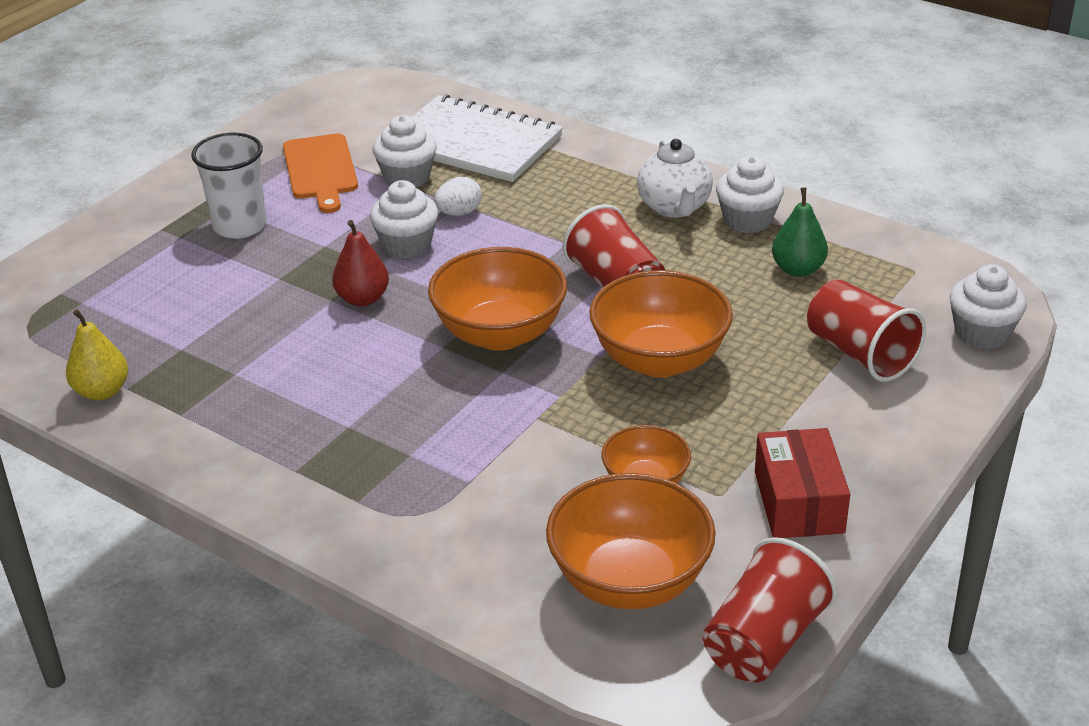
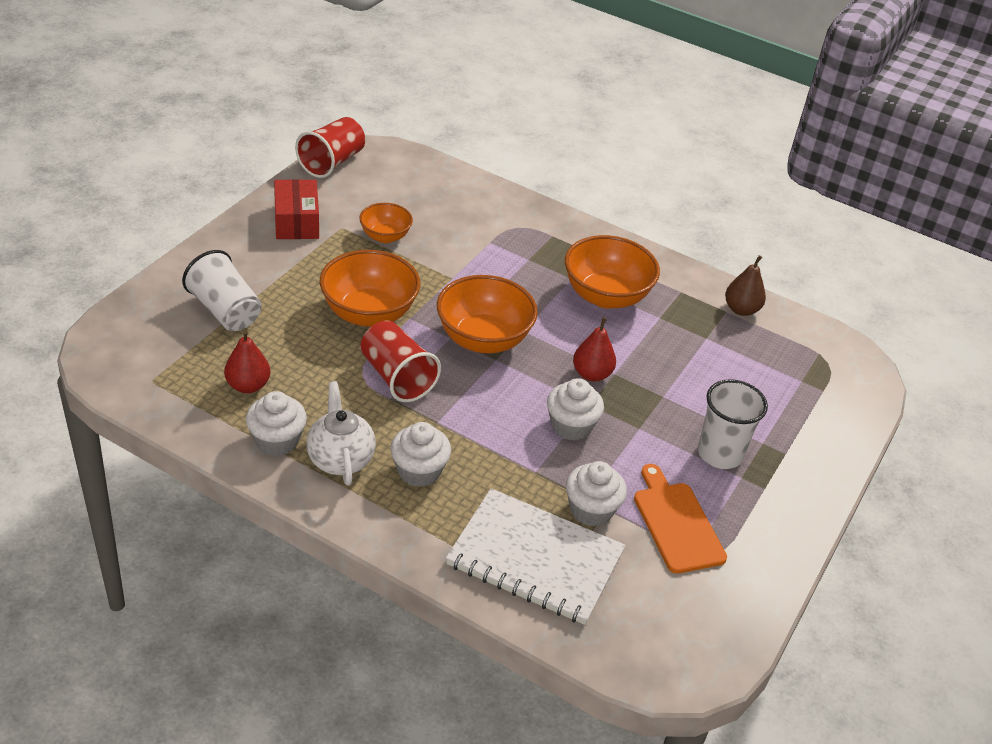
camera: 170 degrees right, 5 degrees up
yellow pear [66,309,128,400] -> brown pear [725,255,766,316]
white egg [434,177,482,216] -> none
orange bowl [546,473,716,609] -> orange bowl moved to [565,235,660,309]
green pear [772,187,828,277] -> red pear [224,330,270,393]
red cup [807,279,926,382] -> white cup [182,250,262,331]
white cupcake [949,264,1027,349] -> white cupcake moved to [390,422,451,487]

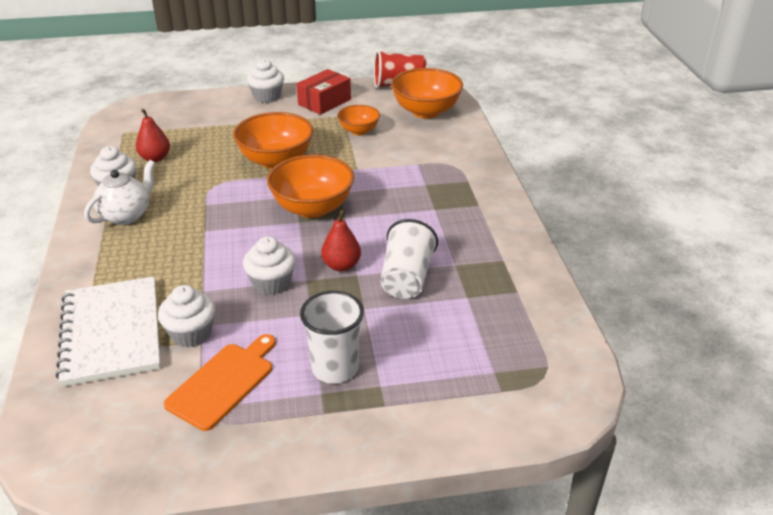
camera: 55 degrees right, 5 degrees down
white cup [182,250,262,331] -> white cup moved to [380,219,438,299]
red cup [361,321,441,402] -> none
white cupcake [390,422,451,487] -> white cupcake moved to [247,59,284,103]
orange bowl [565,235,660,309] -> orange bowl moved to [391,68,463,119]
brown pear [725,255,766,316] -> none

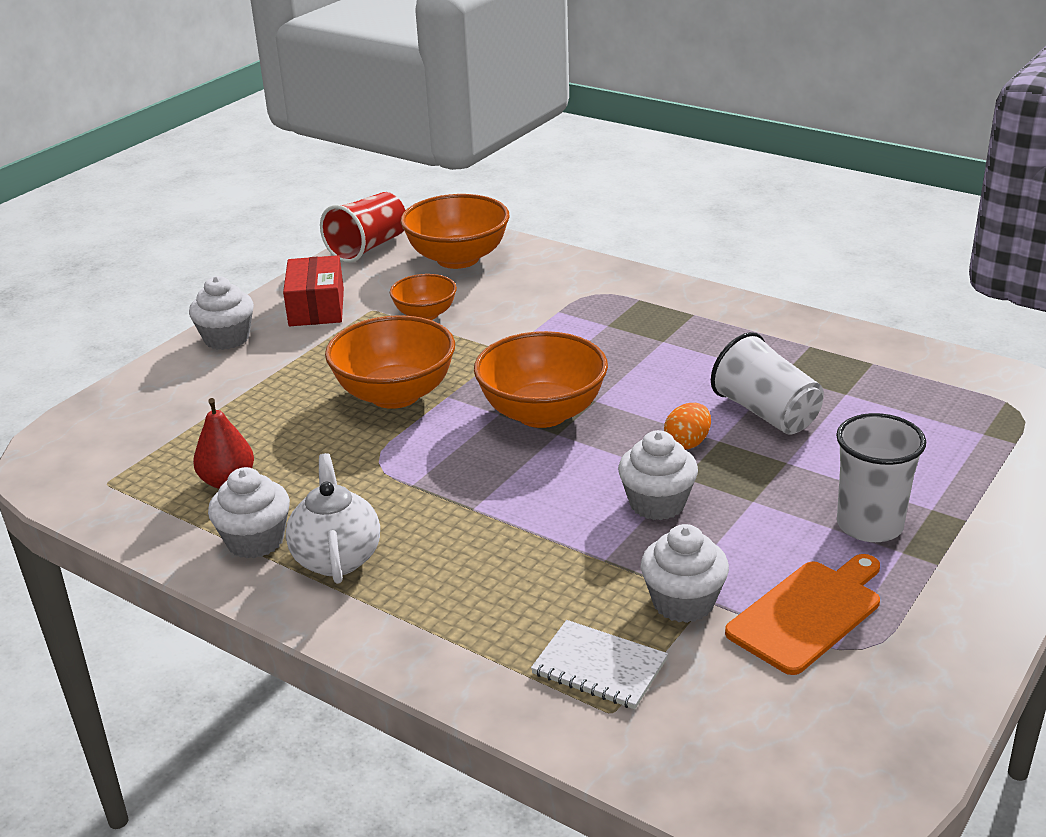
camera: 45 degrees left, 5 degrees down
white notebook [56,276,160,387] -> white notebook [531,620,668,709], size x0.52
orange cutting board [164,334,276,431] -> orange cutting board turned 60 degrees clockwise [725,554,880,675]
red pear [321,210,361,272] -> orange egg [664,403,711,450]

